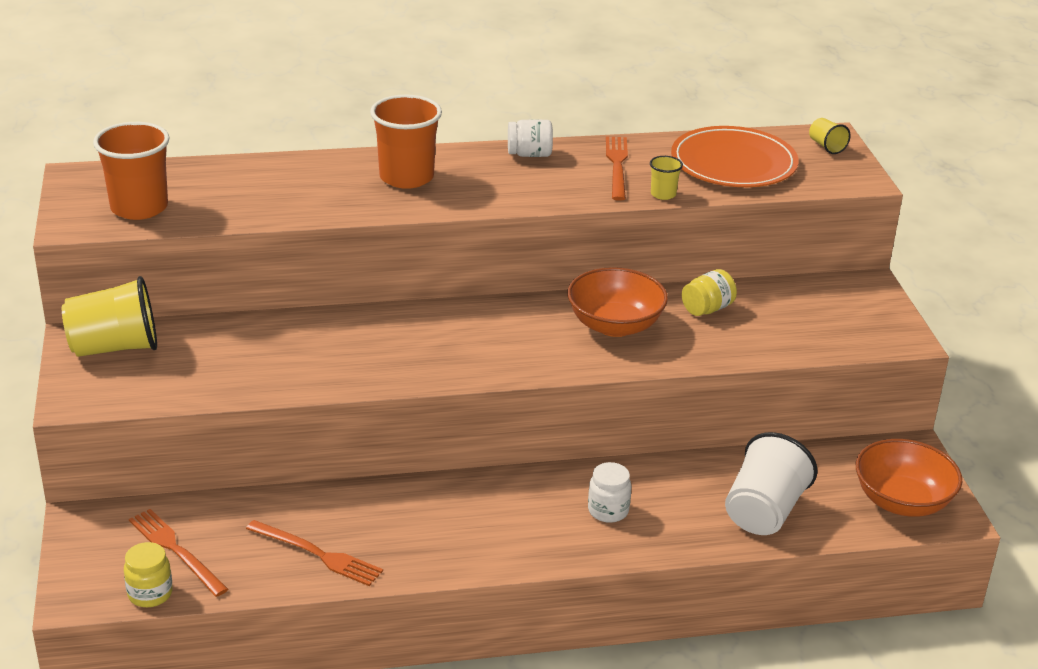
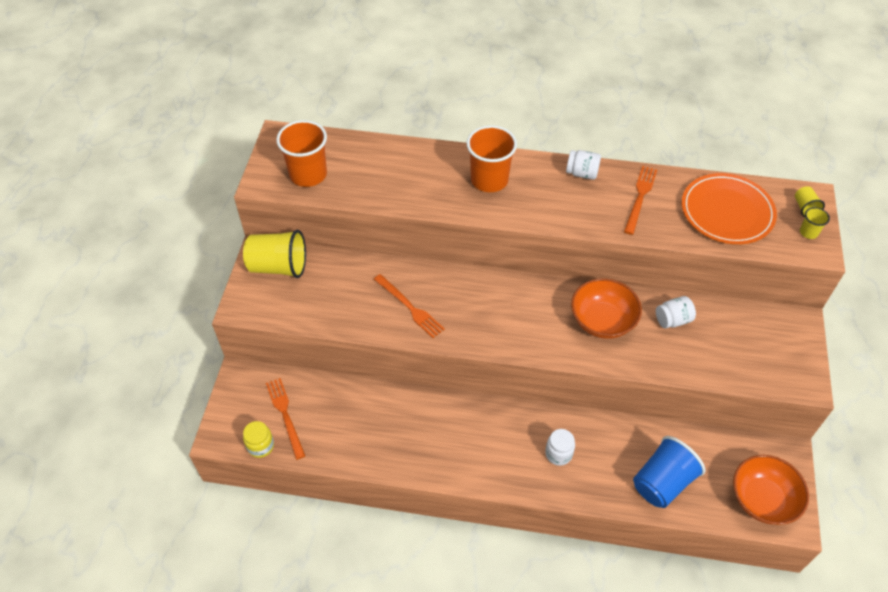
camera: 20 degrees right, 20 degrees up
orange fork [246,520,383,586] -> orange fork moved to [374,274,445,338]
yellow cup [650,156,683,200] -> yellow cup moved to [800,207,830,239]
yellow jar [682,269,737,316] -> white jar [656,296,696,328]
white cup [725,432,818,535] -> blue cup [633,436,705,508]

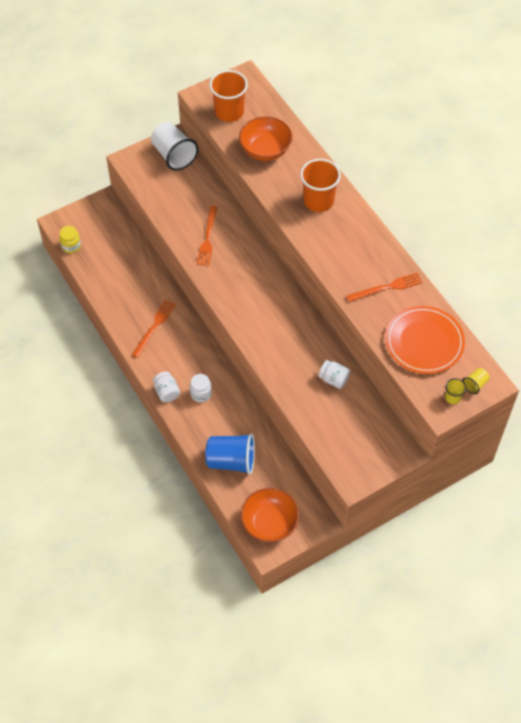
camera: 50 degrees right, 5 degrees up
yellow cup [243,230,306,278] -> white cup [151,122,198,171]
orange fork [266,378,305,460] -> orange fork moved to [132,299,176,358]
white jar [566,150,601,180] -> white jar moved to [153,372,180,402]
orange bowl [571,278,642,339] -> orange bowl moved to [239,116,293,161]

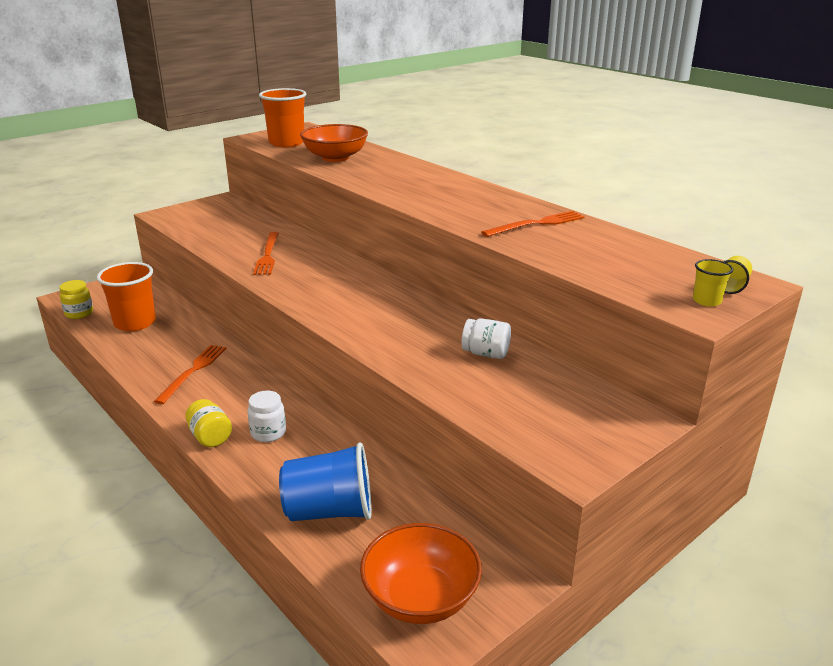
camera: 10 degrees left, 30 degrees down
white cup [151,122,198,171] -> none
white jar [153,372,180,402] -> yellow jar [185,399,232,447]
orange cup [300,159,341,212] -> orange cup moved to [97,262,156,331]
orange plate [385,306,465,374] -> none

